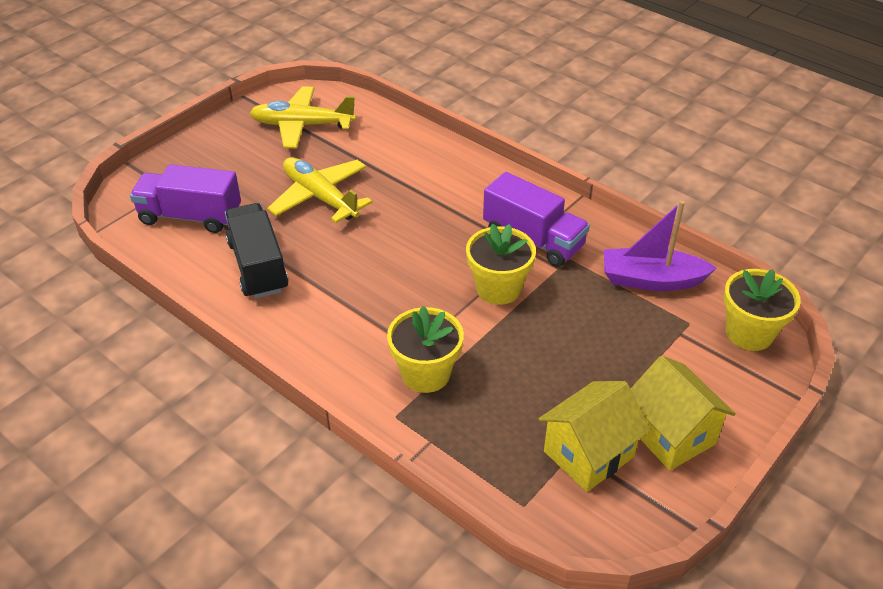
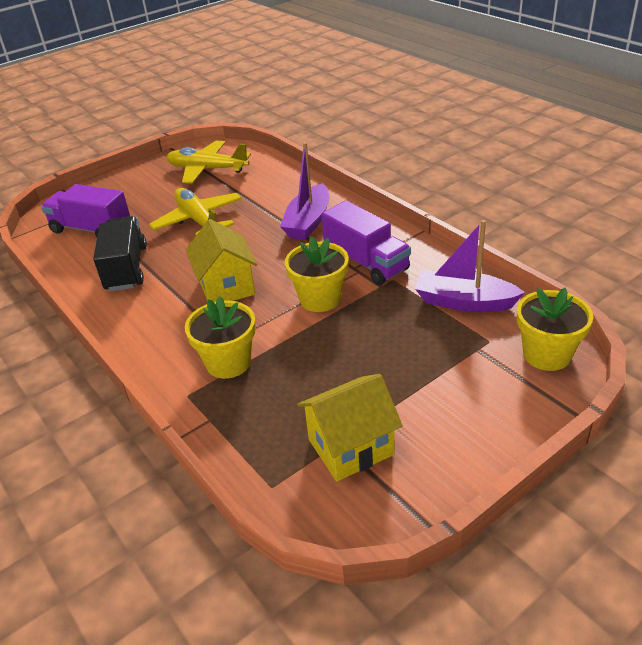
camera: 15 degrees right, 5 degrees down
yellow house [630,355,736,470] -> yellow house moved to [186,219,257,302]
none -> purple boat [280,142,329,240]

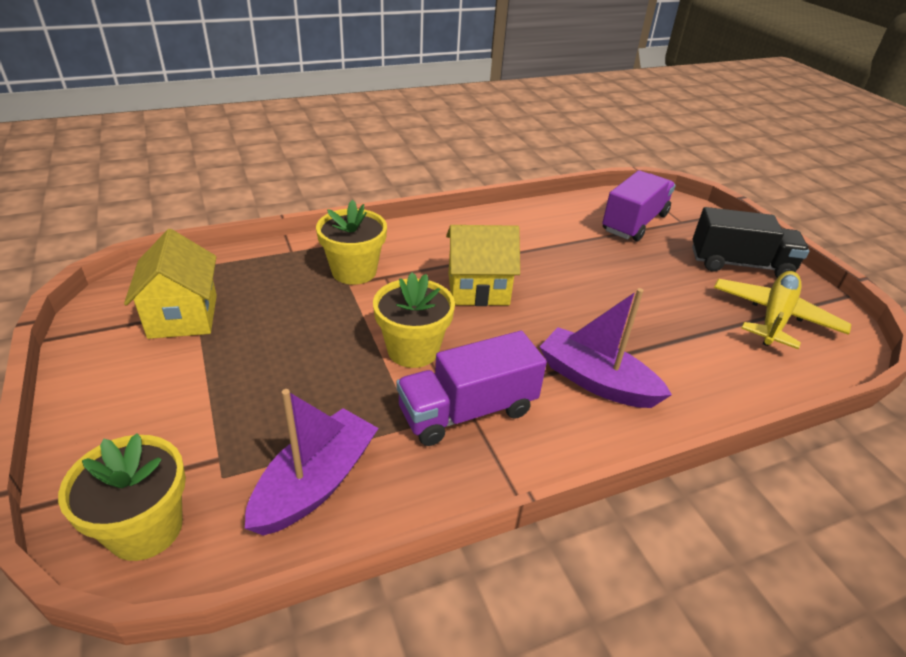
camera: 100 degrees right, 0 degrees up
black truck [93,216,147,291] -> black truck moved to [692,207,809,278]
yellow plane [149,188,242,235] -> none

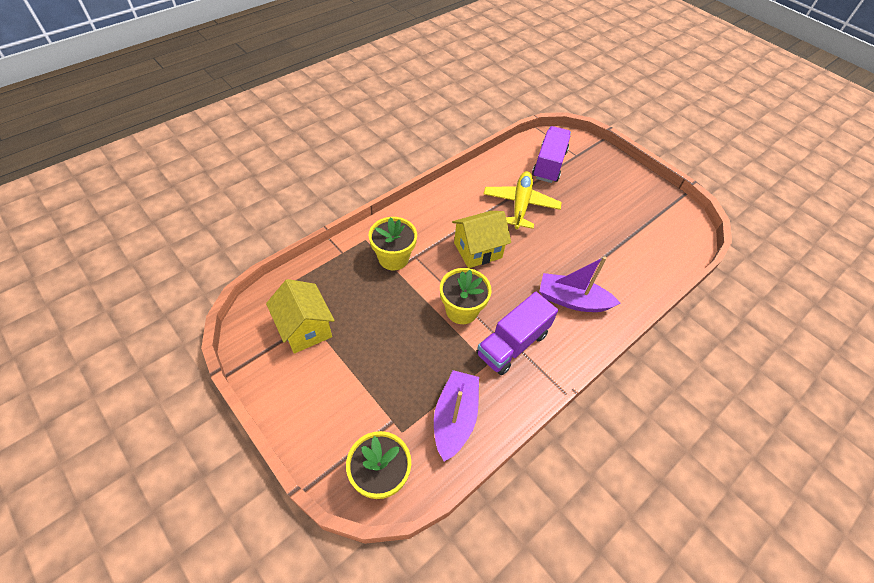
camera: 20 degrees left, 15 degrees up
black truck [692,207,809,278] -> none
yellow plane [714,271,851,350] -> yellow plane moved to [484,171,562,229]

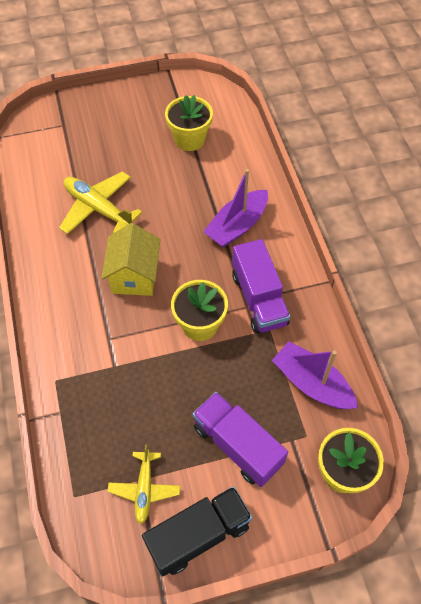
camera: 60 degrees left, 5 degrees up
yellow house [266,279,335,354] -> yellow plane [107,445,180,524]
yellow flower pot [369,217,417,270] -> yellow flower pot moved to [165,95,213,151]
purple truck [532,126,571,183] -> purple truck moved to [193,392,288,487]
none -> black truck [142,486,252,576]

